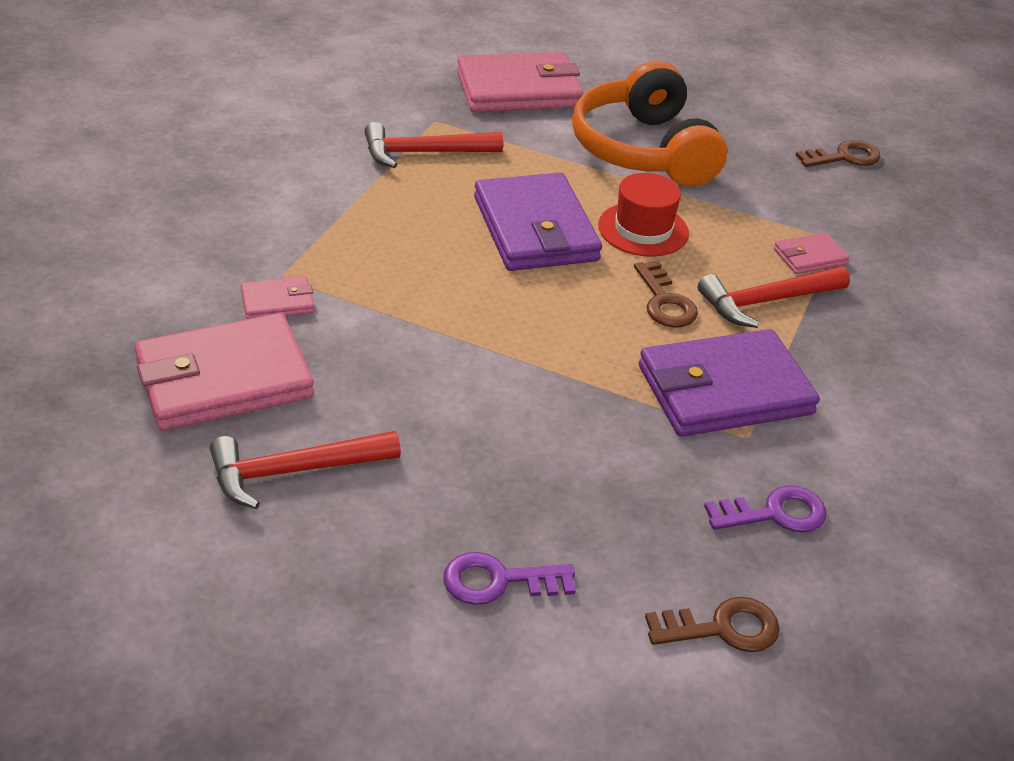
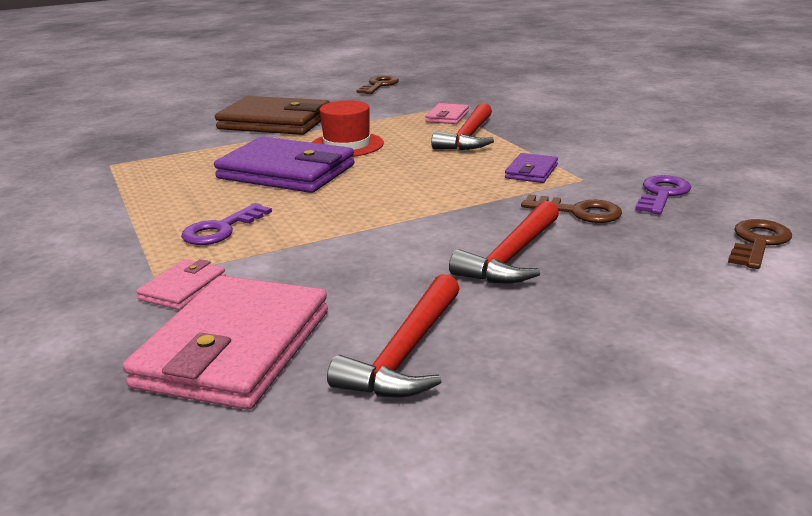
camera: 45 degrees left, 15 degrees down
red hammer [364,122,503,168] -> red hammer moved to [449,201,559,284]
purple key [443,552,576,605] -> purple key moved to [181,203,272,245]
pink wallet [457,52,583,112] -> none
orange headphones [572,60,727,187] -> brown wallet [215,96,330,135]
brown key [634,261,698,328] -> brown key moved to [521,195,622,223]
purple wallet [639,329,820,437] -> purple wallet [505,153,558,183], size x0.47

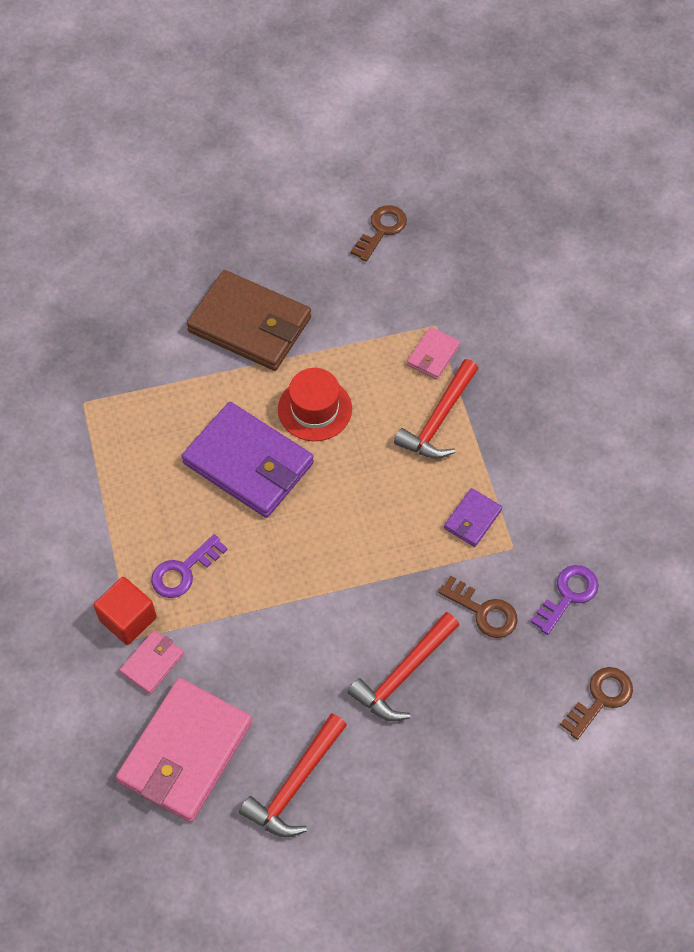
camera: 10 degrees right, 35 degrees up
none -> red cube [93,577,157,645]

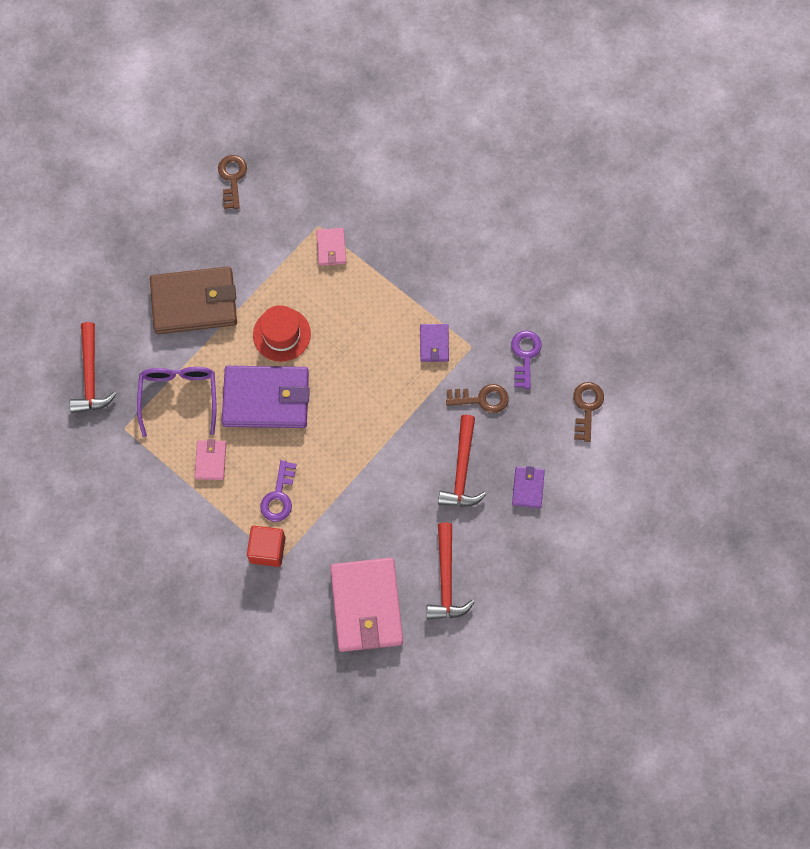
camera: 35 degrees left, 10 degrees up
pink wallet [119,630,184,694] -> pink wallet moved to [195,439,226,480]
red hammer [394,359,478,459] -> red hammer moved to [70,322,116,413]
none -> purple glasses [137,367,217,437]
none -> purple wallet [512,466,545,508]

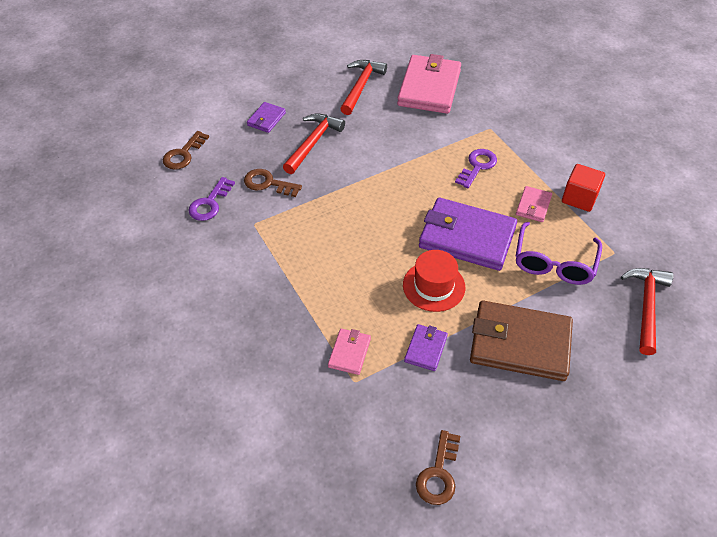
camera: 160 degrees left, 20 degrees down
red cube [247,526,286,567] -> red cube moved to [562,164,605,212]
purple wallet [420,324,449,362] -> purple wallet moved to [404,324,448,371]

